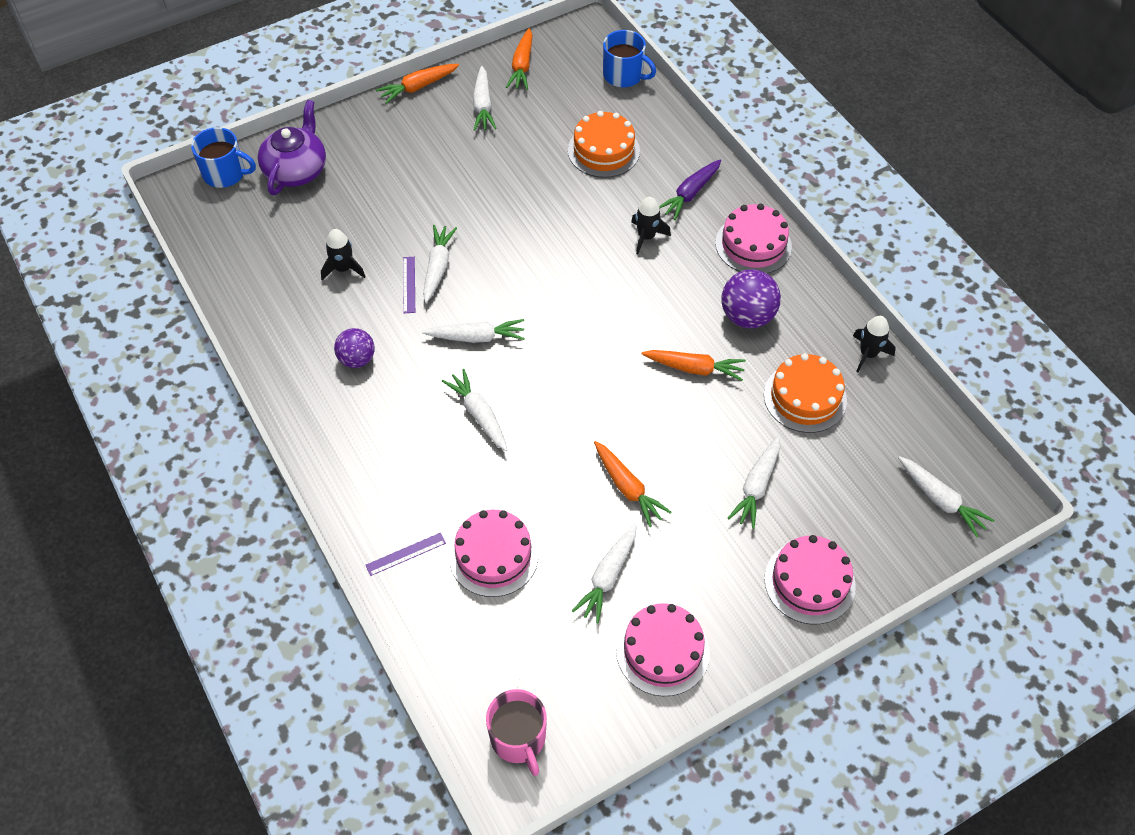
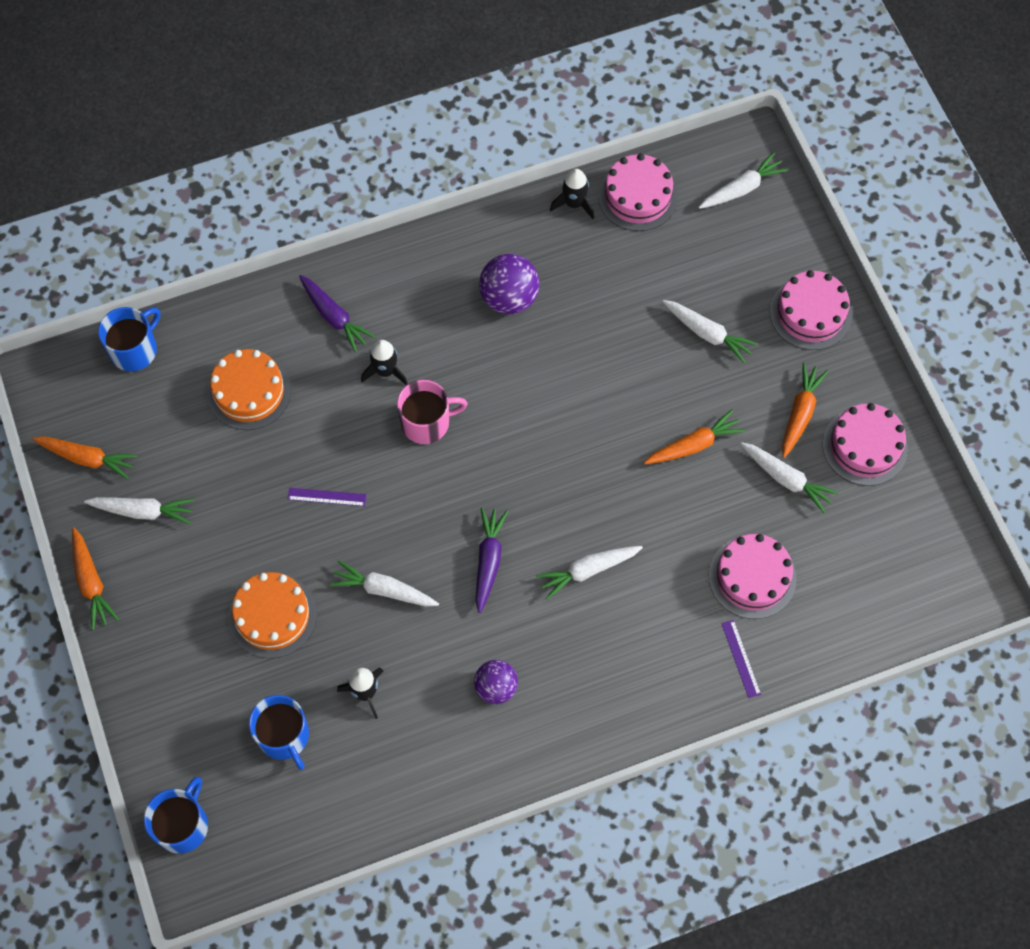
camera: 80 degrees left, 10 degrees up
purple teapot [258,100,326,195] -> none
purple ruler [403,257,415,313] -> purple ruler moved to [288,488,367,506]
white carrot [422,319,525,343] -> purple carrot [475,507,508,613]
pink mug [486,689,547,776] -> pink mug moved to [397,380,468,444]
orange carrot [642,350,746,381] -> orange carrot moved to [782,363,829,458]
pink cake [715,204,792,274] -> pink cake moved to [598,154,678,231]
orange cake [764,353,847,433] -> orange cake moved to [228,572,317,658]
none -> blue mug [249,695,309,770]

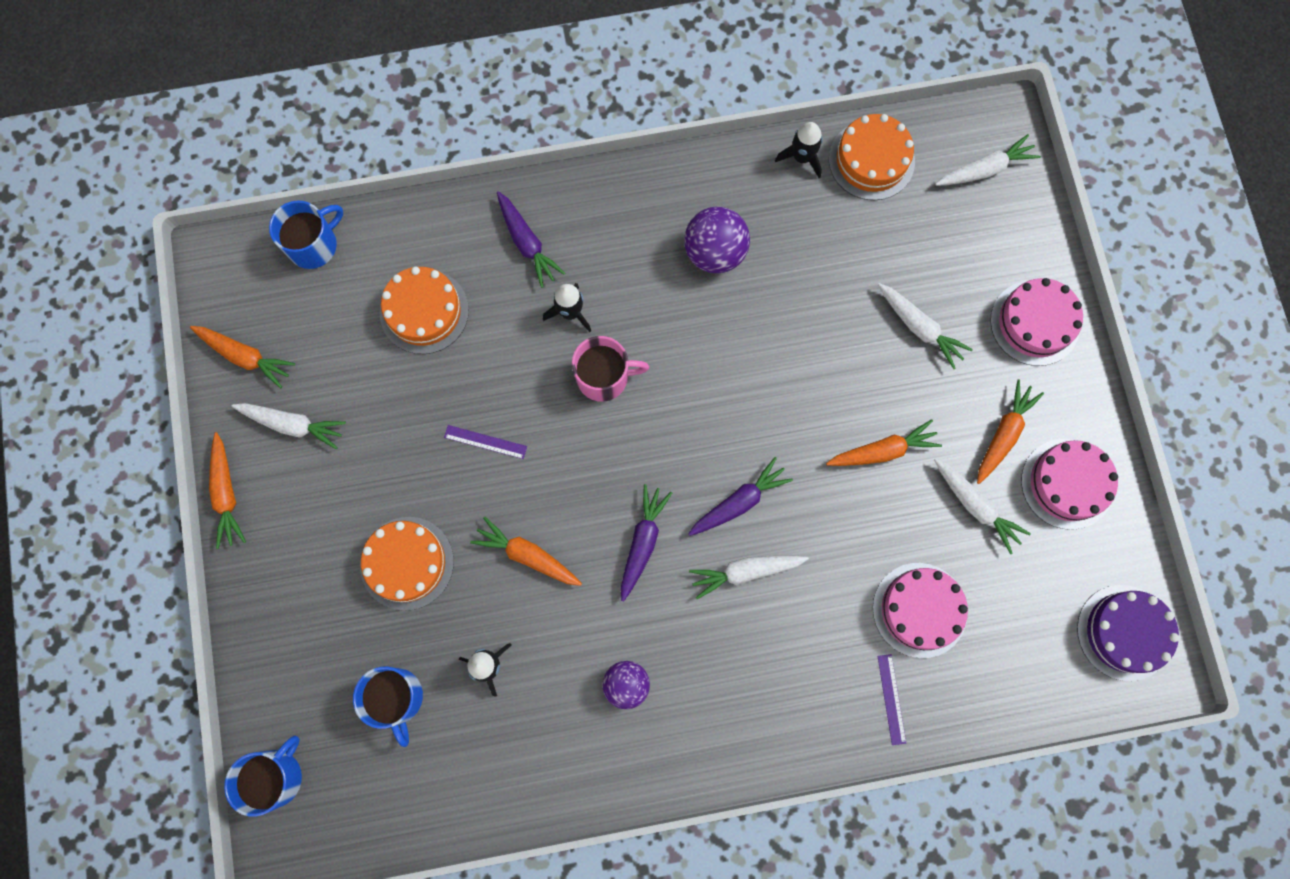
camera: 10 degrees right, 10 degrees up
white carrot [329,560,439,606] -> orange carrot [470,517,582,586]
pink cake [598,154,678,231] -> orange cake [829,114,915,200]
none -> purple carrot [688,457,793,536]
none -> purple cake [1077,585,1179,681]

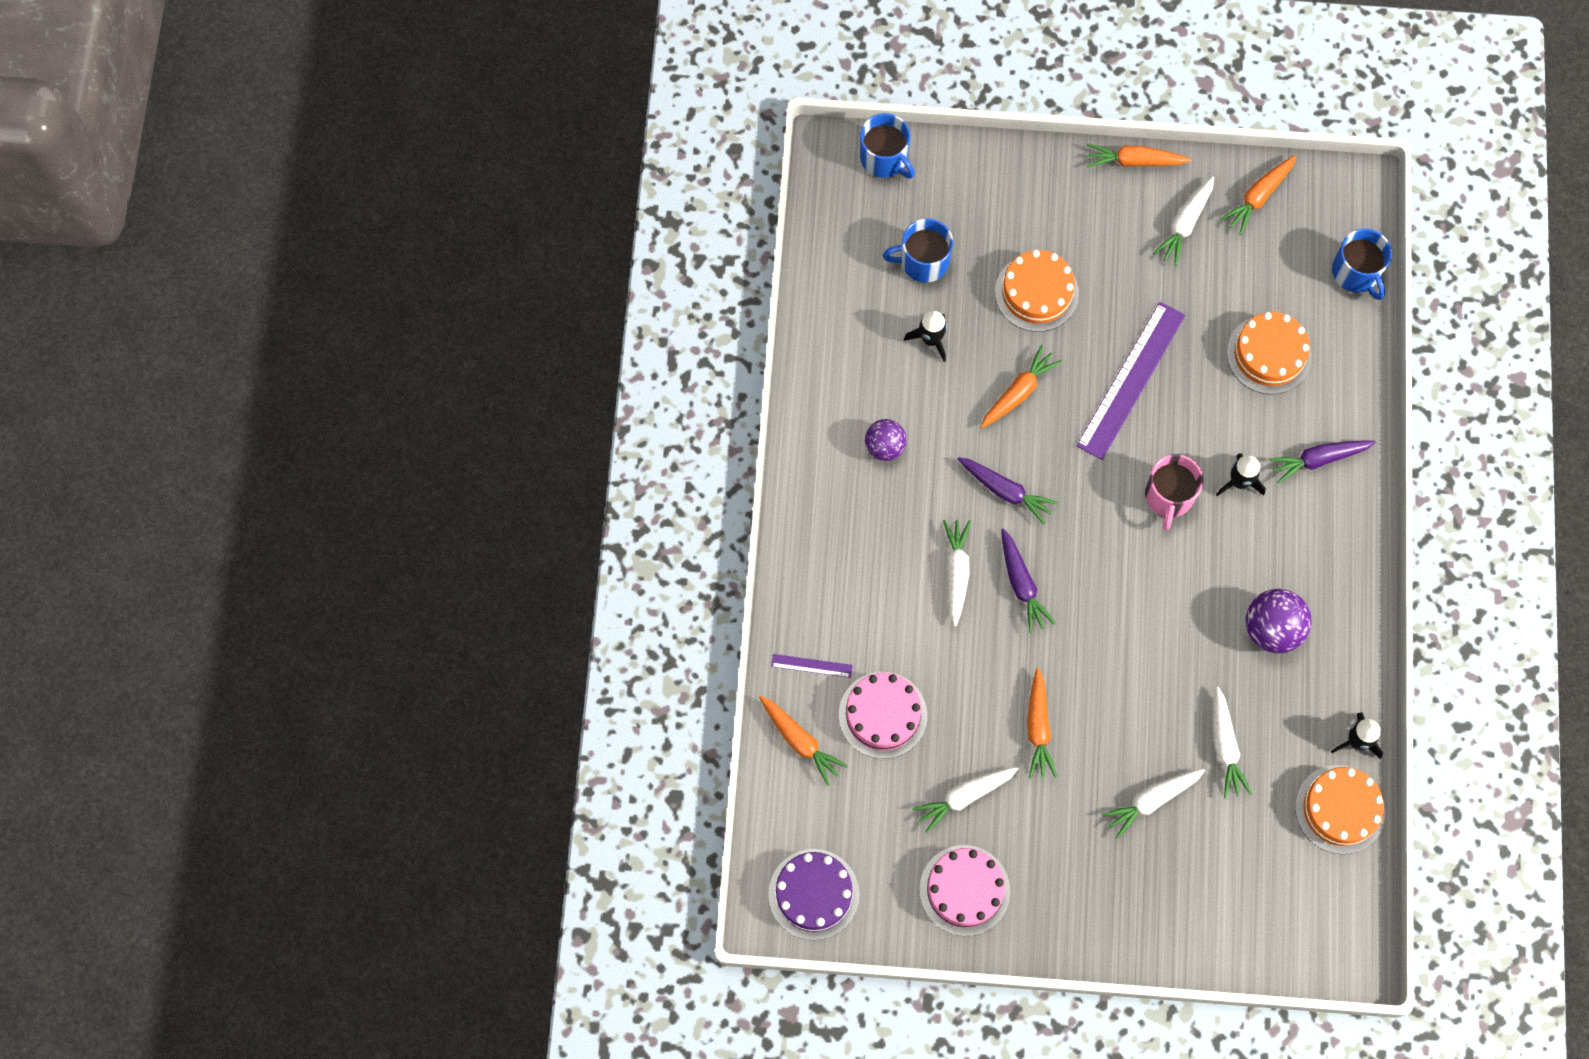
camera: 105 degrees right, 5 degrees down
purple ruler [444,425,527,459] -> purple ruler [1076,302,1186,460], size x2.31
white carrot [935,134,1041,186] -> white carrot moved to [1214,687,1252,799]
orange carrot [977,379,1044,484] -> orange carrot moved to [759,696,848,786]
pink cake [990,278,1083,366] -> none

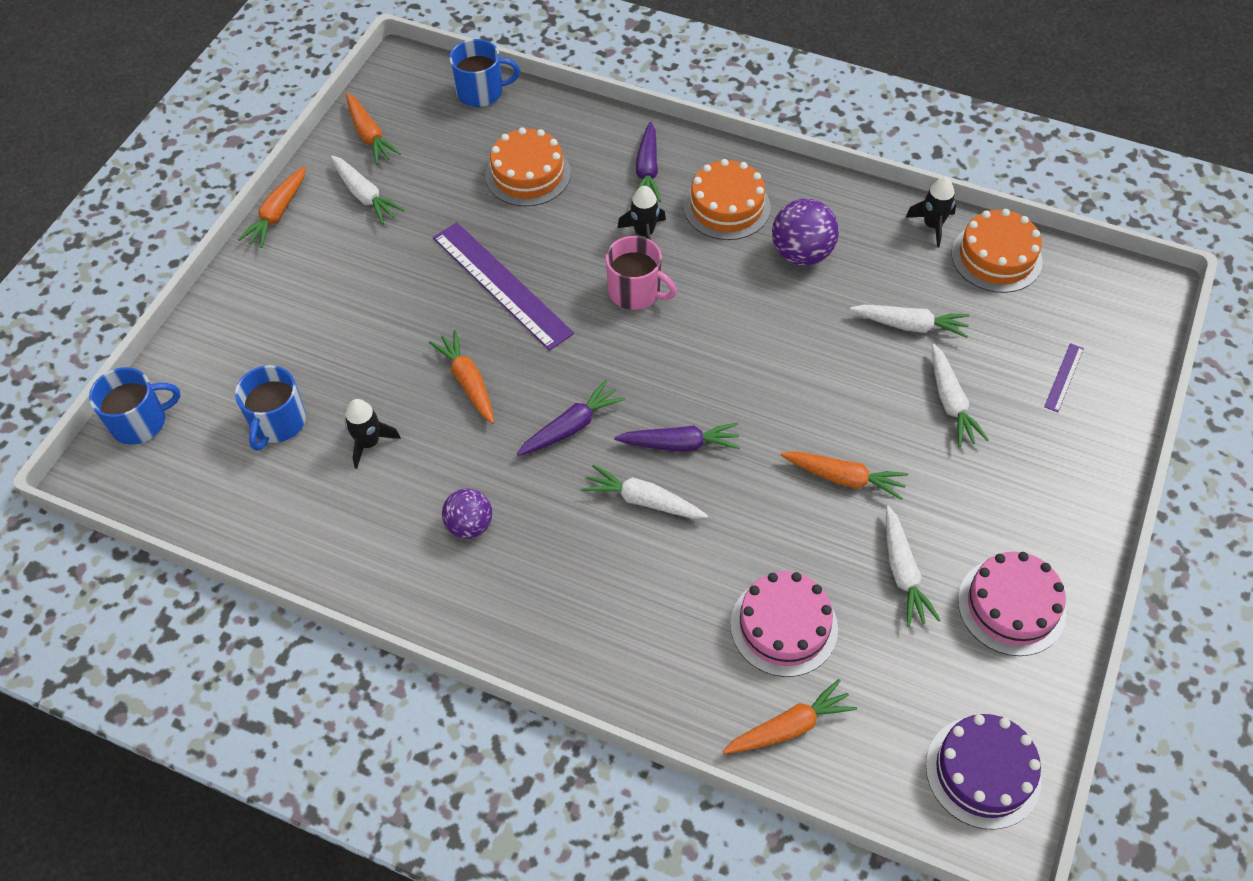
camera: 70 degrees left, 15 degrees down
purple ruler [771,654,853,678] -> purple ruler moved to [1044,343,1084,412]
orange cake [995,250,1079,332] -> orange cake moved to [683,159,771,240]

